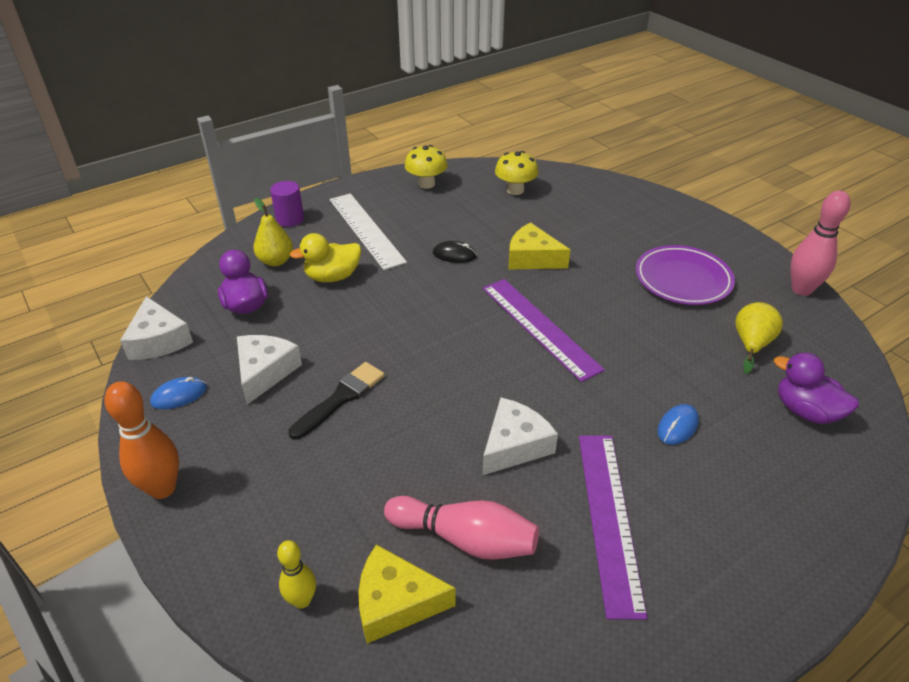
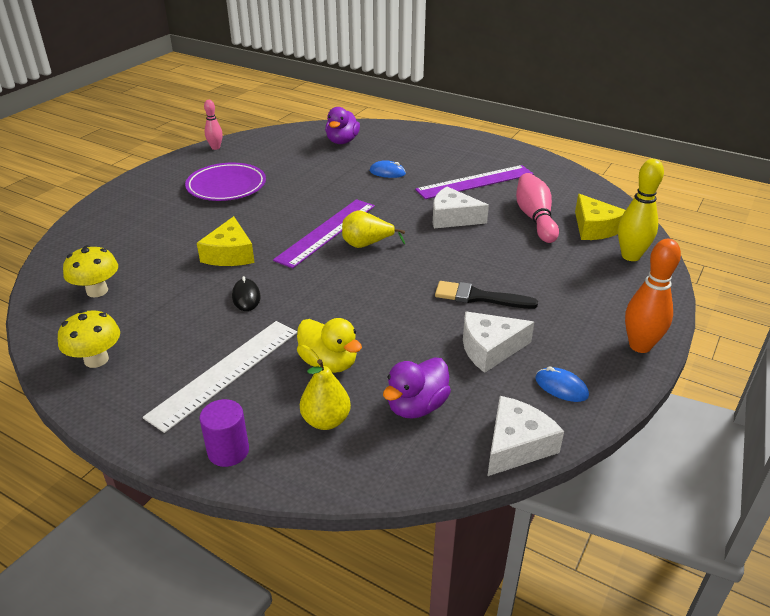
camera: 115 degrees left, 5 degrees down
yellow bowling pin [277,540,316,609] -> yellow bowling pin [618,159,664,261], size x1.66
yellow pear [735,302,783,374] -> yellow pear moved to [342,210,405,248]
pink bowling pin [791,191,850,296] -> pink bowling pin [204,100,223,150], size x0.60

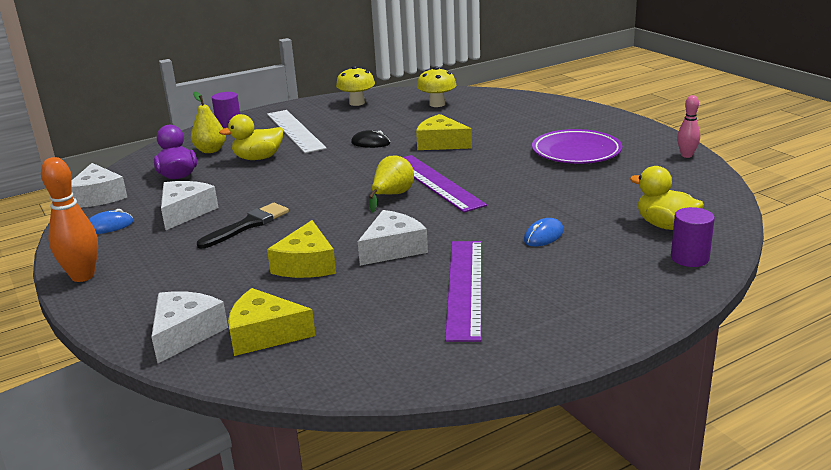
camera: 120 degrees right, 10 degrees down
purple duck [325,107,360,144] -> yellow duck [630,166,704,230]
pink bowling pin [516,173,559,243] -> none
yellow bowling pin [618,159,664,261] -> white cheese [151,291,228,363]
none -> yellow cheese [267,220,336,278]
none -> purple cylinder [671,207,715,267]

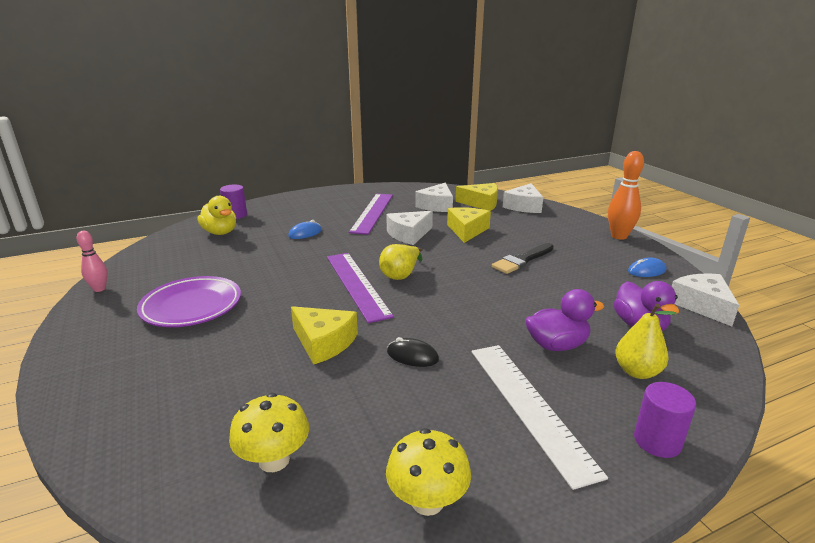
camera: 175 degrees left, 0 degrees up
white cheese [161,181,218,230] -> white cheese moved to [415,183,453,212]
yellow duck [219,114,283,160] -> purple duck [525,289,604,351]

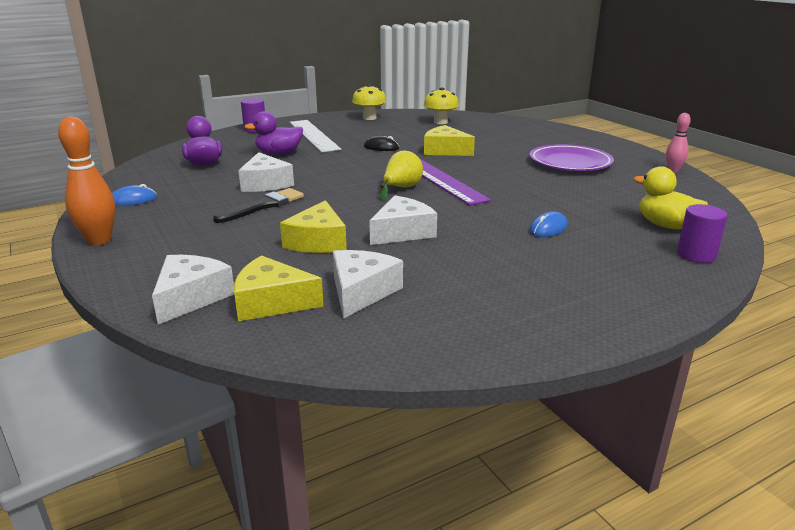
camera: 175 degrees right, 0 degrees up
purple ruler [349,194,393,235] -> none
yellow pear [615,304,676,379] -> none
white cheese [672,273,739,326] -> white cheese moved to [238,152,294,192]

